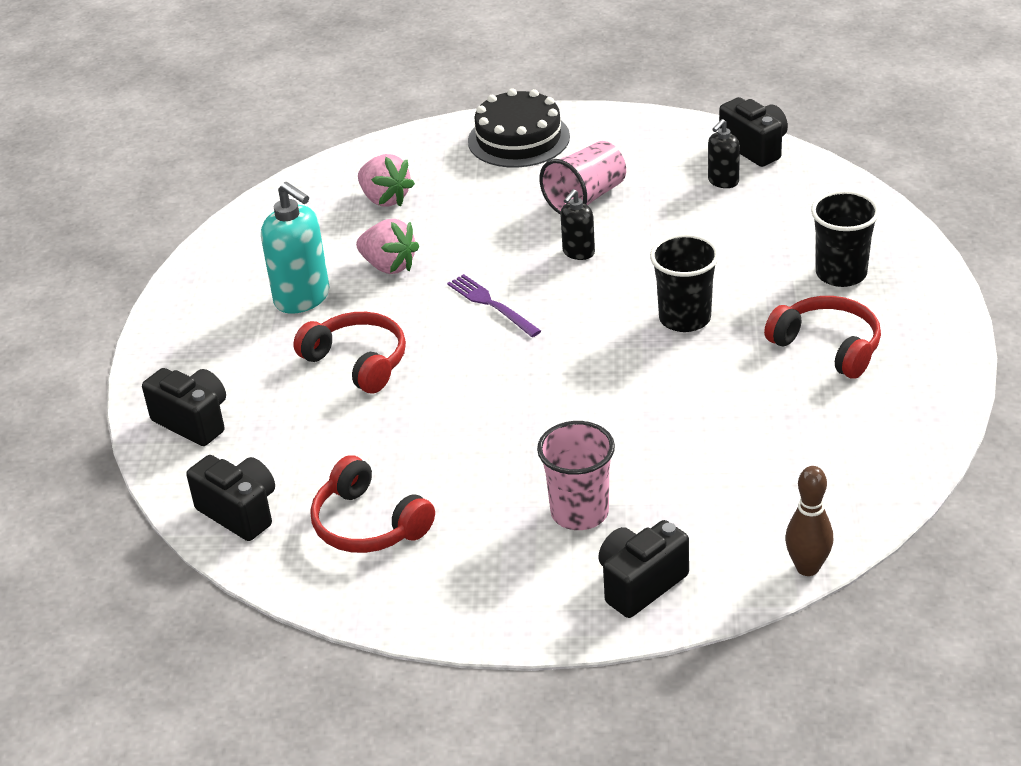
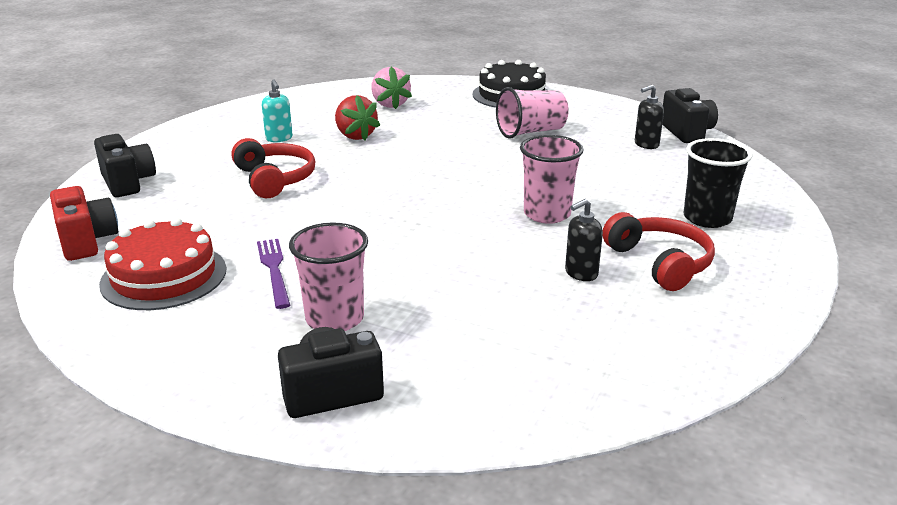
camera: 20 degrees right, 10 degrees down
black camera [186,455,275,541] -> red camera [50,186,118,261]
turquoise soap dispenser [261,182,329,314] -> turquoise soap dispenser [262,79,293,142], size x0.56
red headphones [310,455,435,553] -> red cake [99,218,226,310]
pink strawberry [356,219,419,274] -> red strawberry [335,95,380,141]
purple fork [447,274,541,337] -> purple fork moved to [257,239,290,309]
black soap dispenser [560,189,595,260] -> black soap dispenser moved to [565,199,603,281]
black cup [650,234,719,332] -> pink cup [520,135,584,224]
brown bowling pin [785,466,833,576] -> none

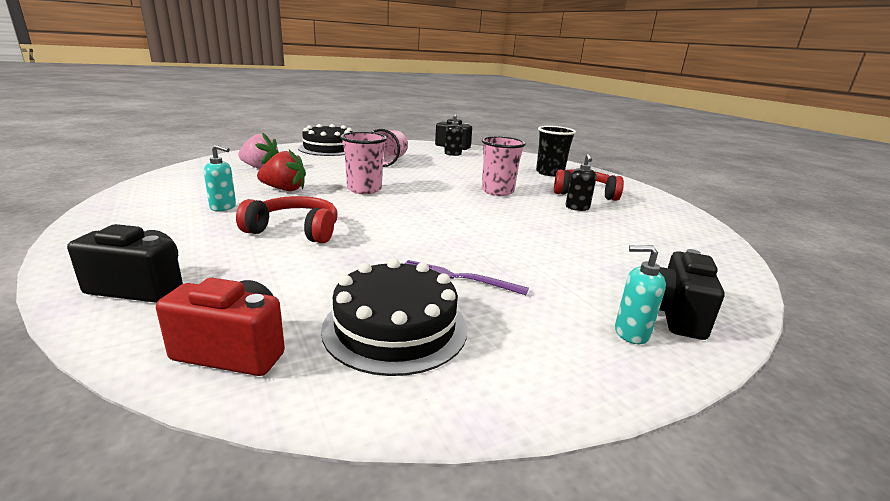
camera: 55 degrees left, 5 degrees down
red cake [99,218,226,310] -> black cake [321,259,467,376]
pink cup [289,223,368,331] -> pink cup moved to [340,132,387,194]
none -> turquoise soap dispenser [615,245,666,344]

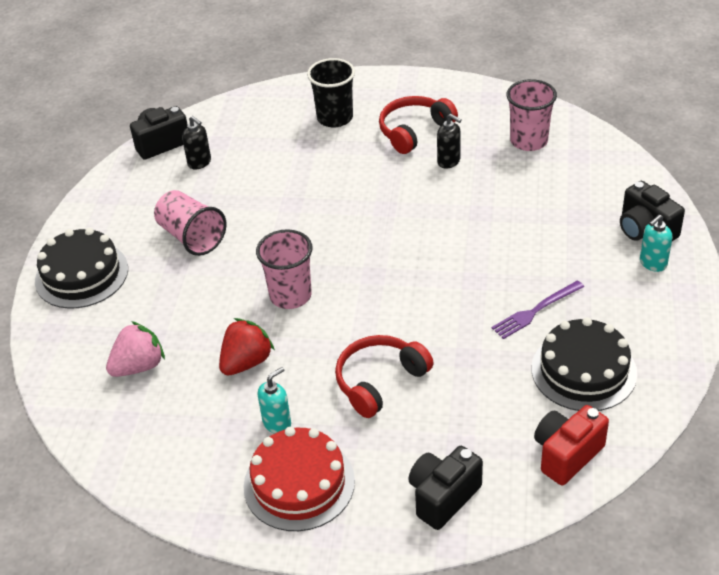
camera: 50 degrees left, 20 degrees up
pink cup [482,136,526,196] -> pink cup moved to [507,79,557,151]
none -> red cake [244,427,355,531]

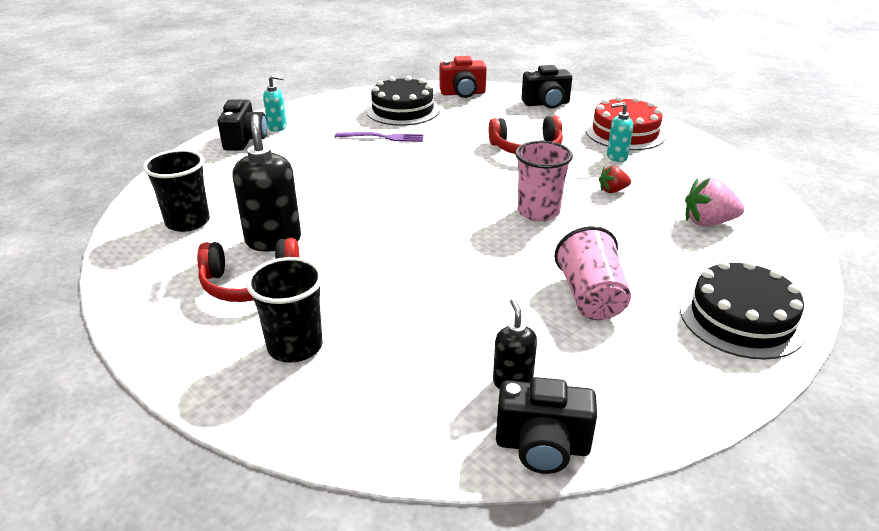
camera: 145 degrees left, 10 degrees down
red strawberry [219,318,275,376] -> red strawberry [599,166,631,193], size x0.61
black soap dispenser [437,114,462,169] -> black soap dispenser [232,114,301,252], size x1.79
pink cup [507,79,557,151] -> black cup [143,149,210,232]

